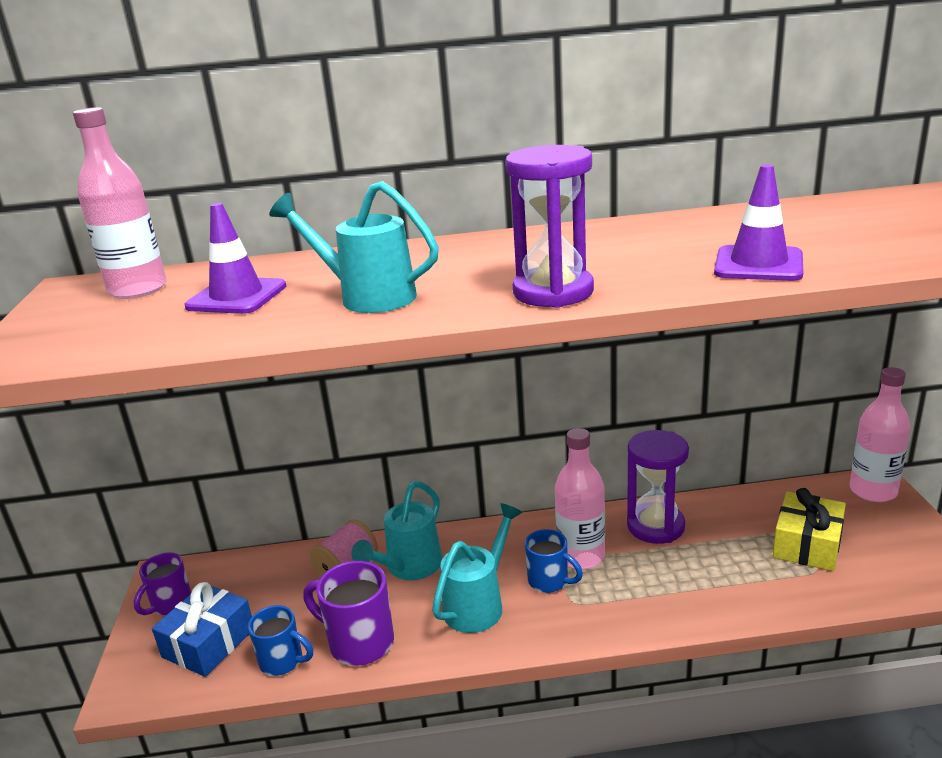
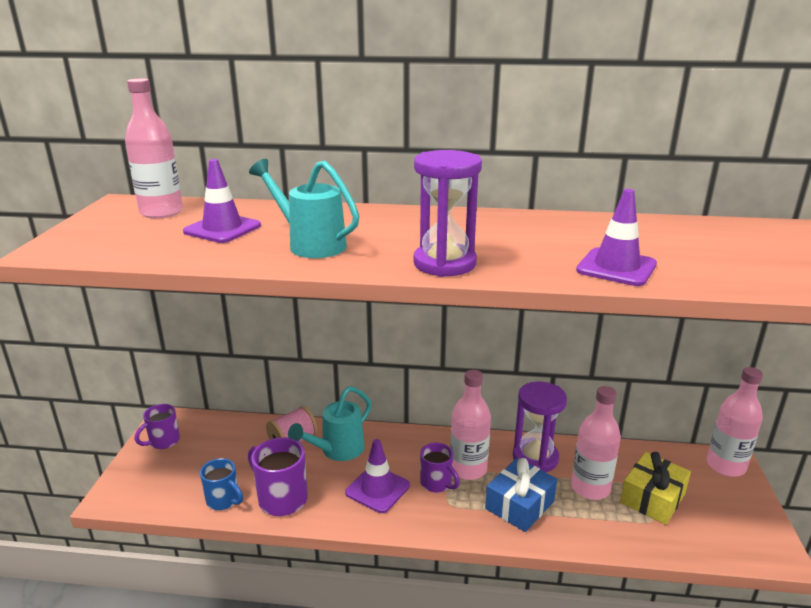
camera: 10 degrees right, 0 degrees up
blue gift [152,582,252,677] -> blue gift moved to [485,458,557,532]
turquoise watering can [432,503,523,633] -> purple traffic cone [345,439,410,513]
blue mug [525,529,583,593] -> purple mug [420,442,460,492]
none -> pink bottle [571,386,621,500]

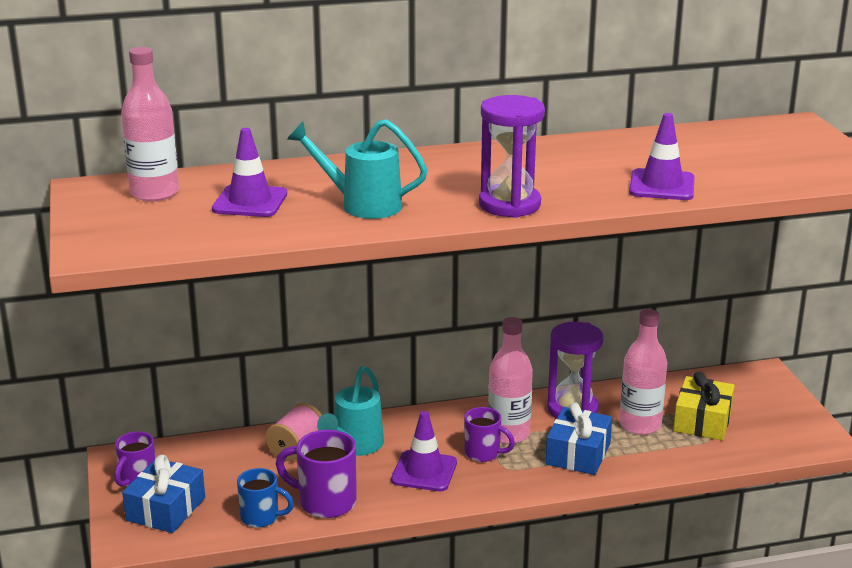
camera: 20 degrees left, 0 degrees up
pink bottle [707,367,763,477] -> none
none -> blue gift [122,455,205,533]

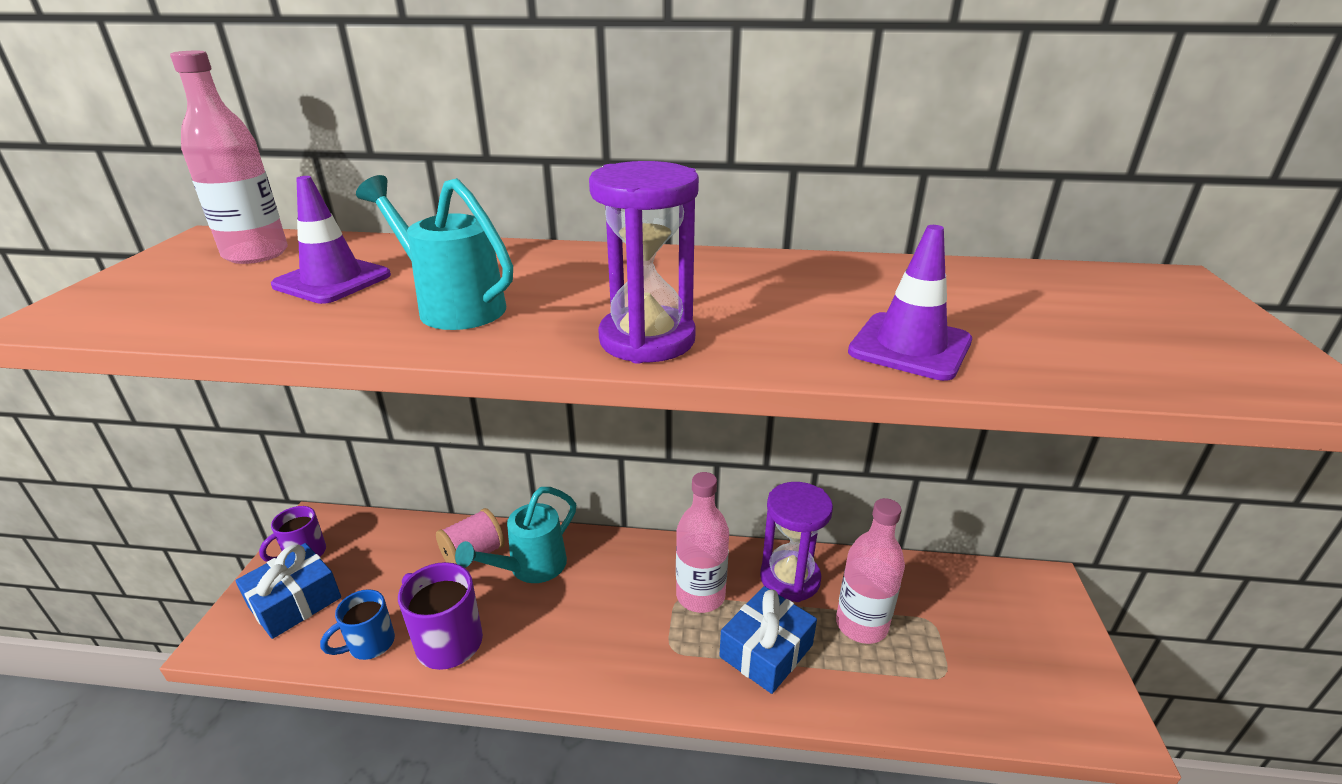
camera: 20 degrees right, 5 degrees up
blue mug [237,468,294,528] -> blue mug turned 105 degrees clockwise [320,589,395,660]
purple traffic cone [391,411,457,491] -> none
purple mug [464,407,515,462] -> none
yellow gift [673,371,735,440] -> none

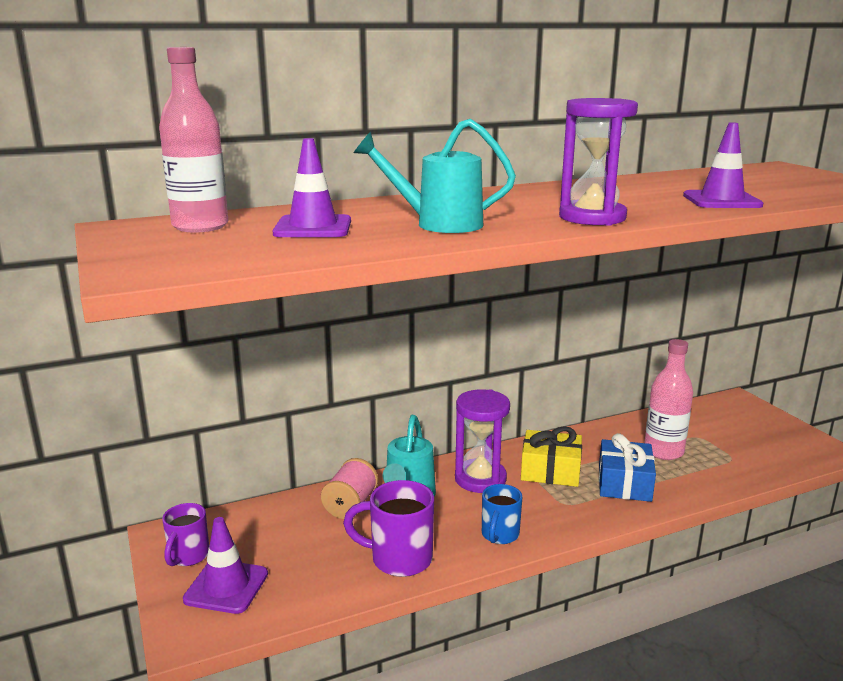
camera: 30 degrees left, 10 degrees down
blue gift [235,543,341,639] -> purple traffic cone [183,517,268,614]
blue mug [320,589,395,660] -> blue mug moved to [482,484,522,544]
pink bottle [676,472,729,613] -> yellow gift [521,426,582,487]
purple hourglass [760,482,833,602] -> purple hourglass moved to [455,389,510,493]

